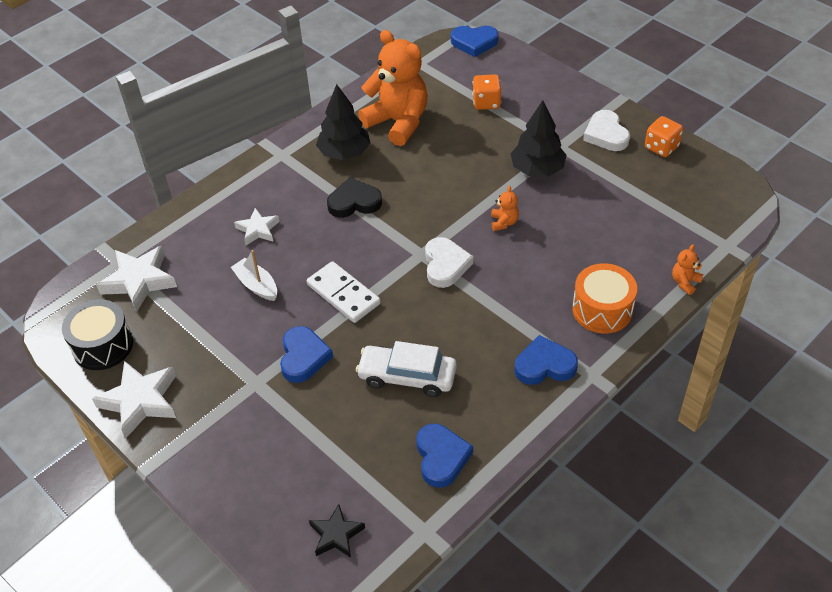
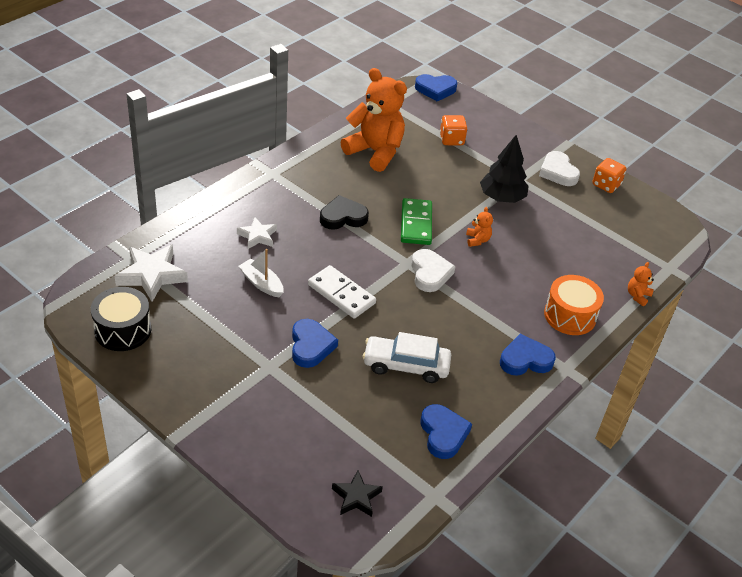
camera: 10 degrees left, 5 degrees down
white star [92,361,176,439] -> none
black tree [316,84,371,160] -> none
none -> green domino [401,198,432,245]

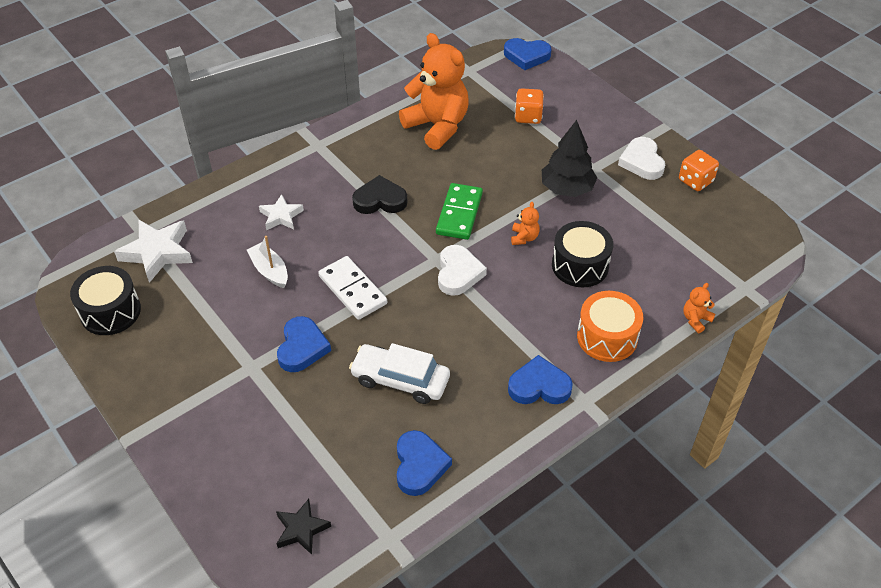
camera: 15 degrees right, 5 degrees up
none -> black drum [552,221,613,287]

